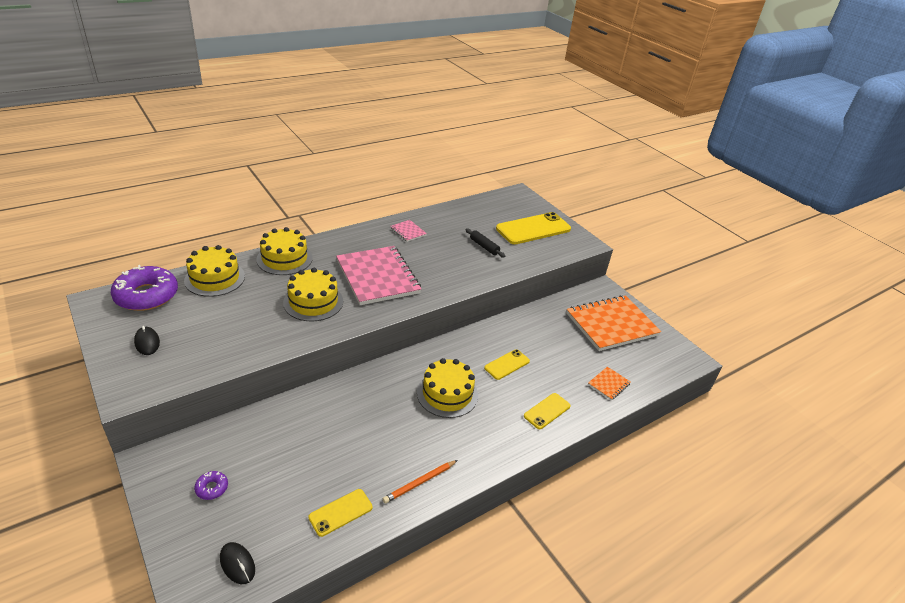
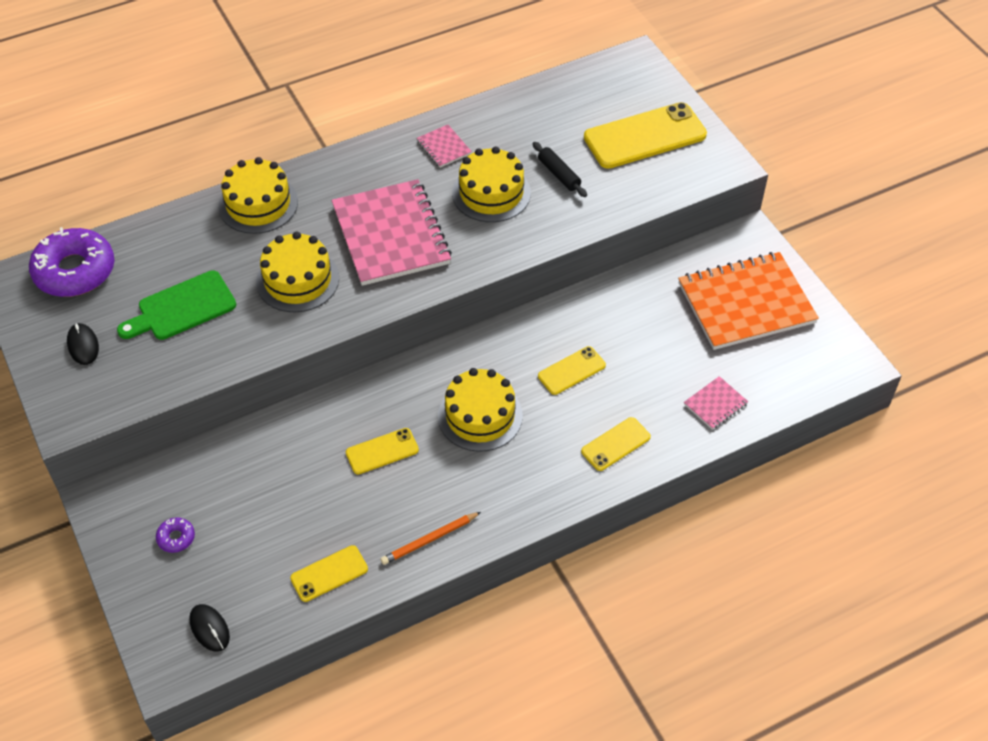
camera: 10 degrees right, 15 degrees up
yellow cake [184,245,245,297] -> yellow cake moved to [452,147,531,222]
orange notebook [588,367,631,400] -> pink notebook [684,376,748,430]
none -> green cutting board [117,270,236,340]
none -> yellow phone [346,428,419,474]

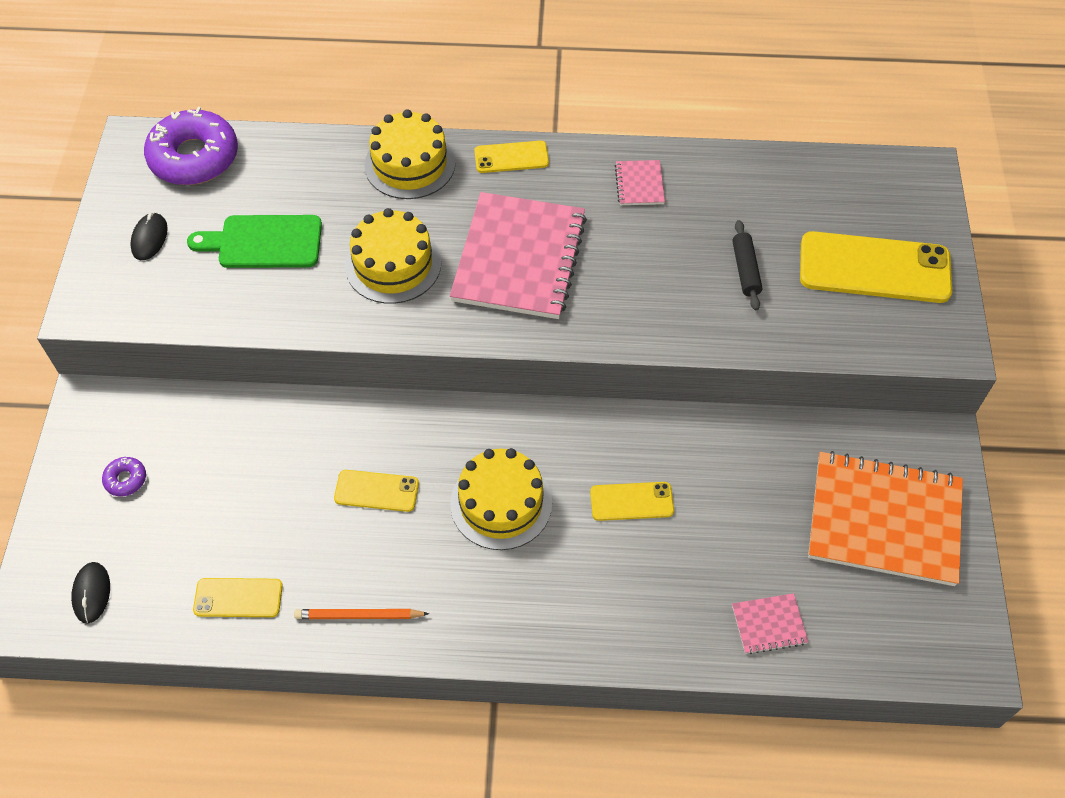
camera: 30 degrees right, 5 degrees up
yellow cake [452,147,531,222] -> none
yellow phone [581,417,651,471] -> yellow phone moved to [474,141,549,173]

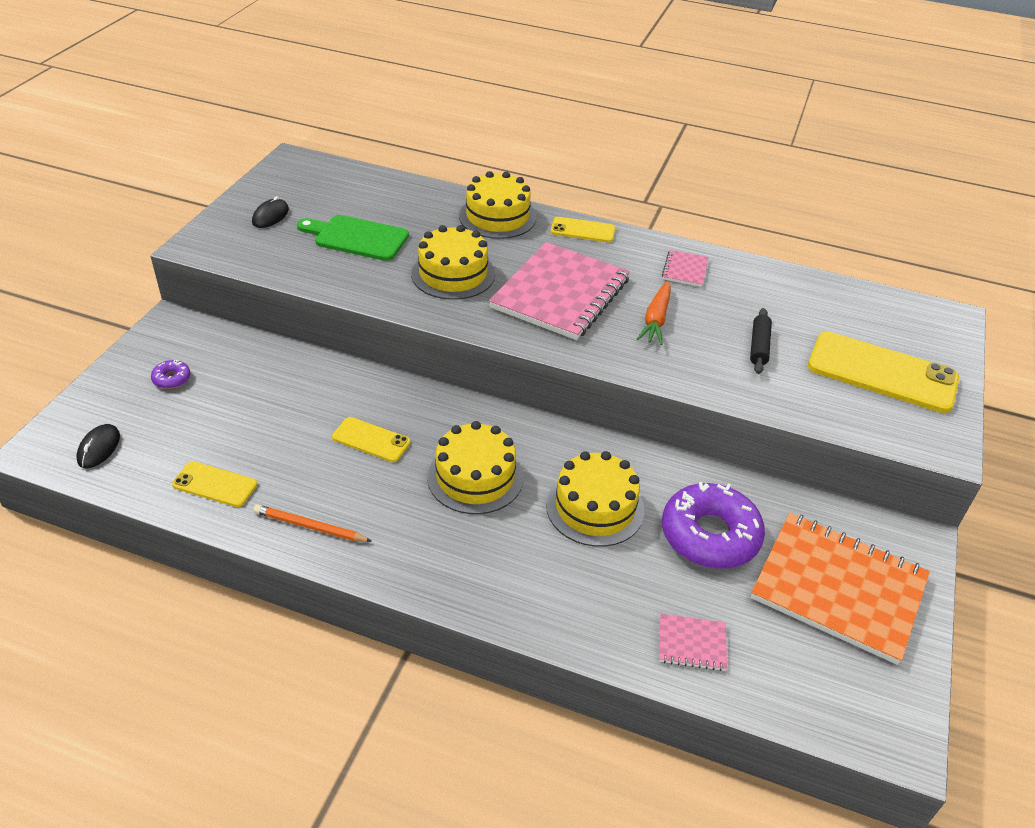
camera: 15 degrees right, 15 degrees down
purple donut [144,107,238,185] -> purple donut moved to [662,482,765,569]
yellow phone [590,482,674,521] -> yellow cake [546,451,645,547]
none -> orange carrot [637,281,671,345]

